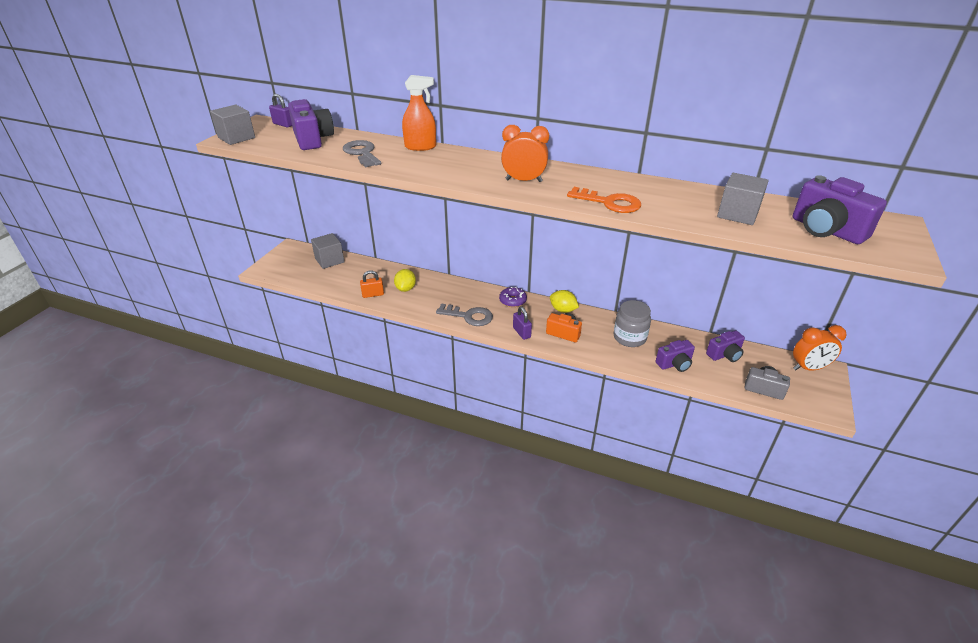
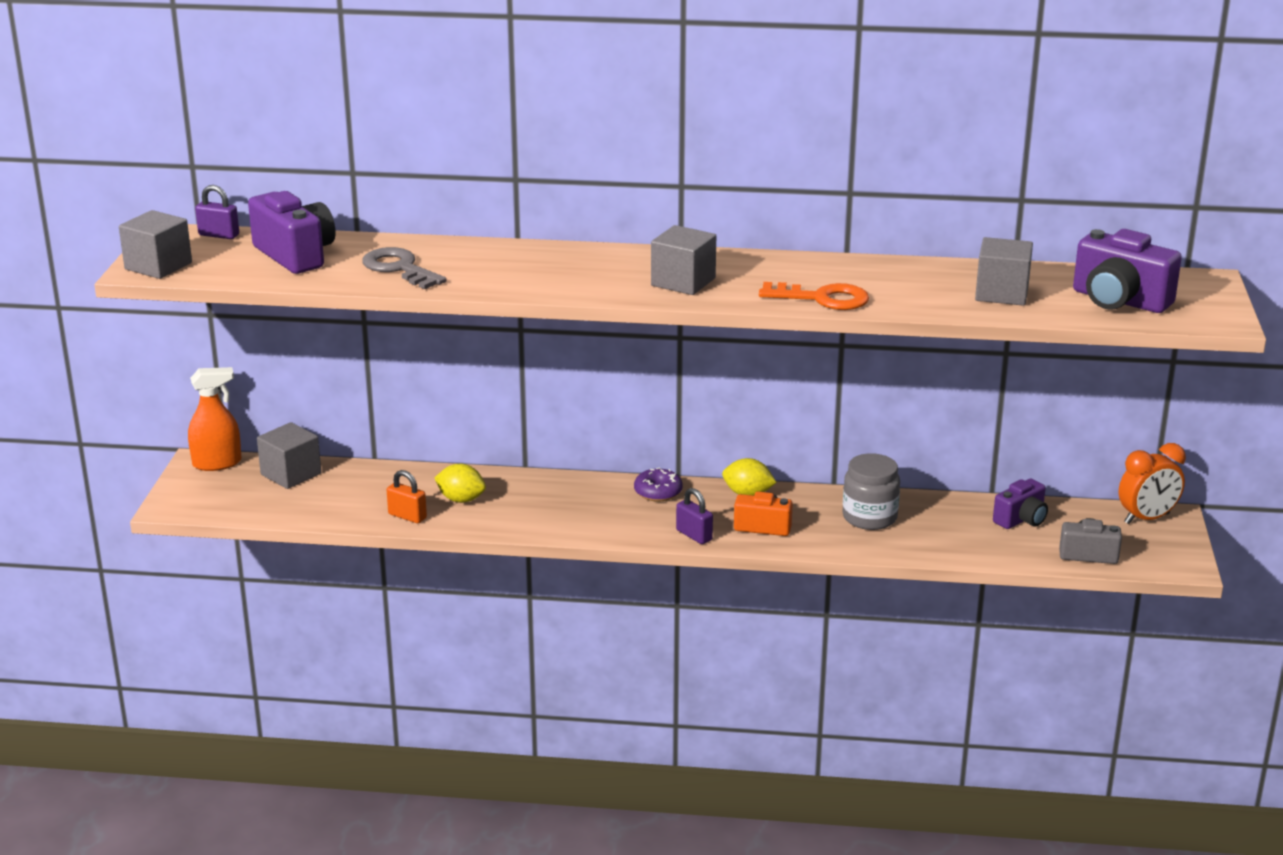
camera: 15 degrees left, 10 degrees down
orange padlock [360,270,384,298] -> orange padlock turned 60 degrees clockwise [387,470,427,523]
yellow lemon [394,269,416,292] -> yellow lemon turned 60 degrees counterclockwise [435,464,486,503]
orange spray bottle [402,75,436,151] -> orange spray bottle moved to [188,367,242,471]
grey key [436,304,493,326] -> none
orange clock [501,125,549,182] -> grey cube [651,225,716,295]
purple camera [656,340,695,372] -> none

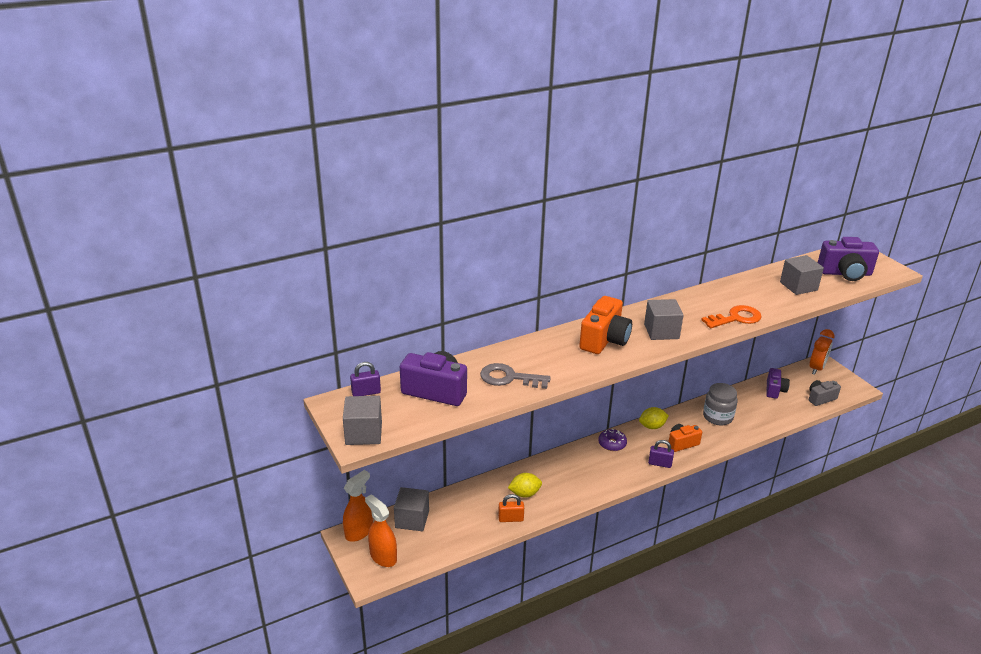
camera: 35 degrees left, 5 degrees up
none -> orange spray bottle [365,494,397,567]
none -> orange camera [579,296,632,354]

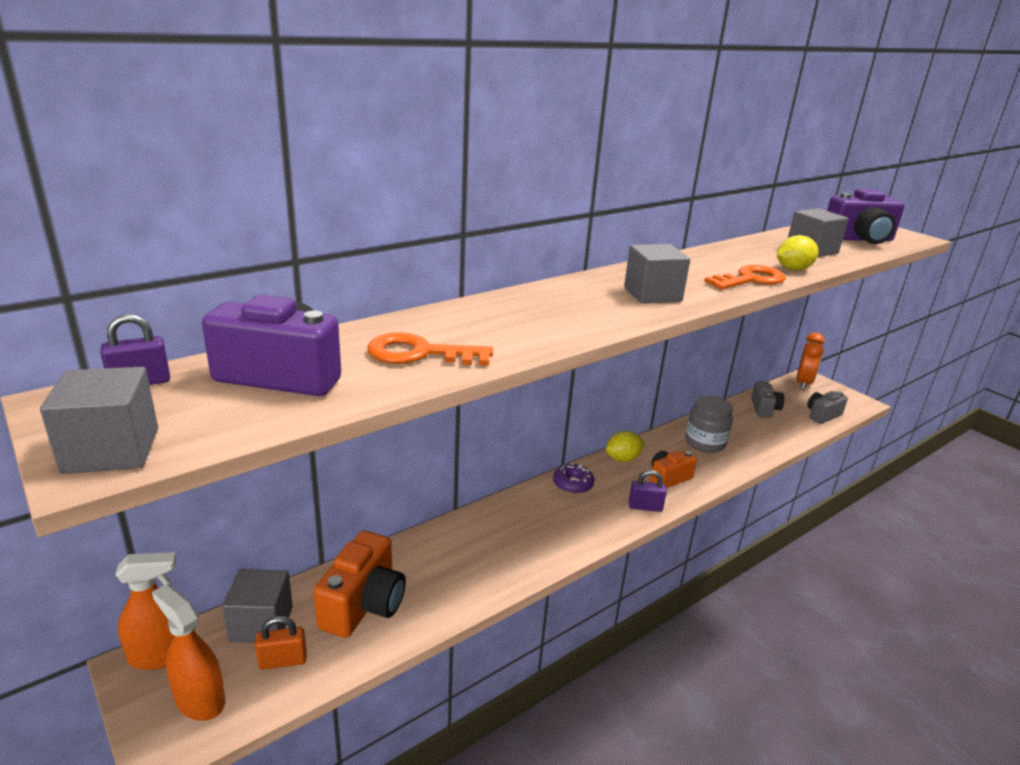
camera: 10 degrees left, 5 degrees down
orange spray bottle [343,470,373,542] -> orange spray bottle turned 45 degrees clockwise [115,552,177,670]
grey key [480,363,551,389] -> orange key [367,332,493,366]
orange padlock [498,494,524,522] -> orange padlock moved to [255,616,307,670]
yellow lemon [508,473,542,498] -> yellow lemon moved to [777,235,819,271]
orange camera [579,296,632,354] -> orange camera moved to [313,531,406,638]
purple camera [766,368,790,399] -> grey camera [751,381,784,418]

